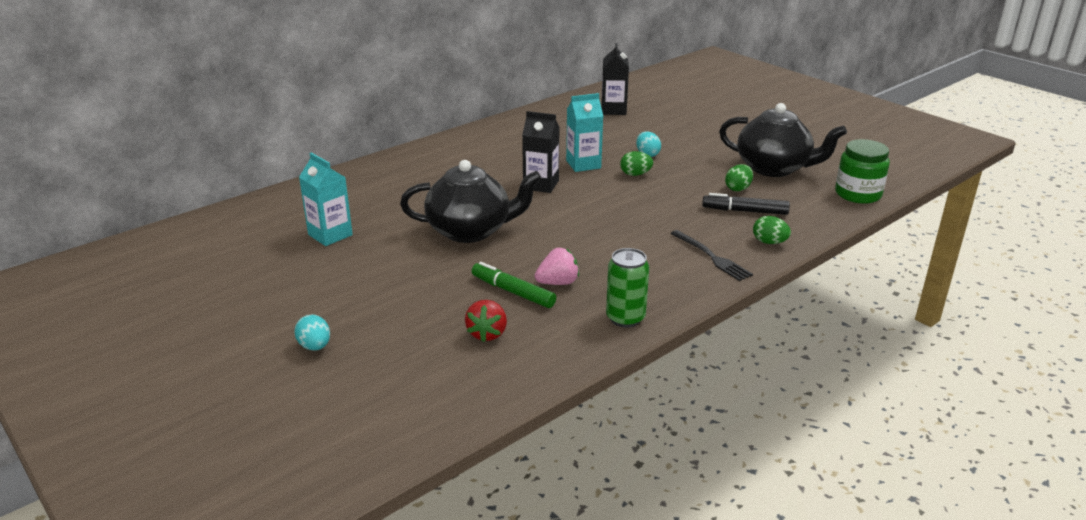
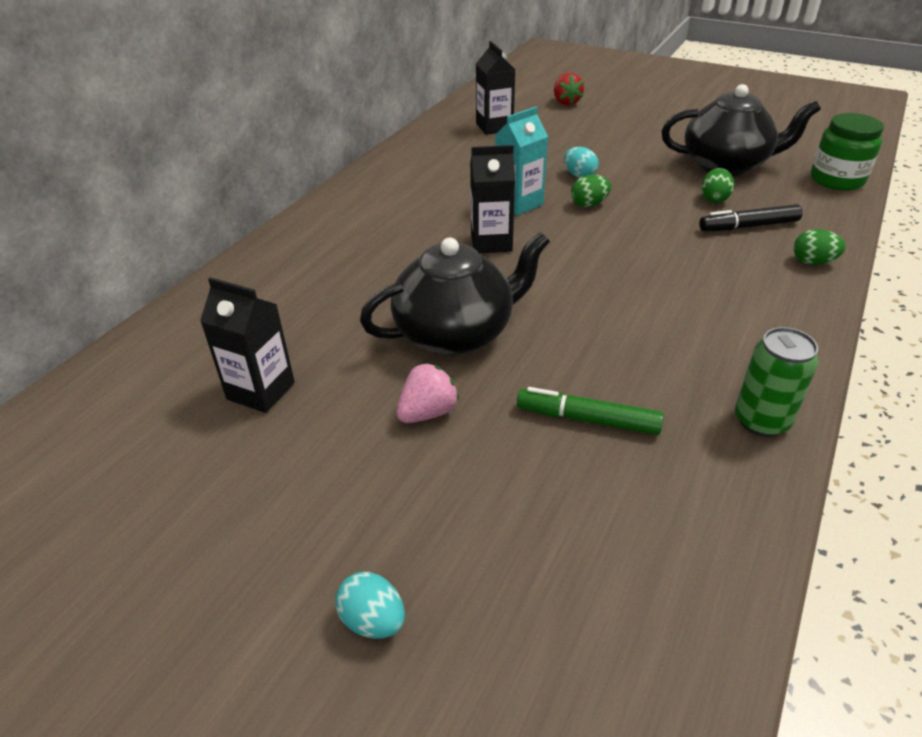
camera: 20 degrees left, 10 degrees up
turquoise carton [299,153,353,246] -> black carton [200,277,295,413]
red strawberry [465,300,507,342] -> red strawberry moved to [554,73,584,106]
pink strawberry [535,248,579,285] -> pink strawberry moved to [396,363,459,423]
black fork [670,230,753,281] -> none

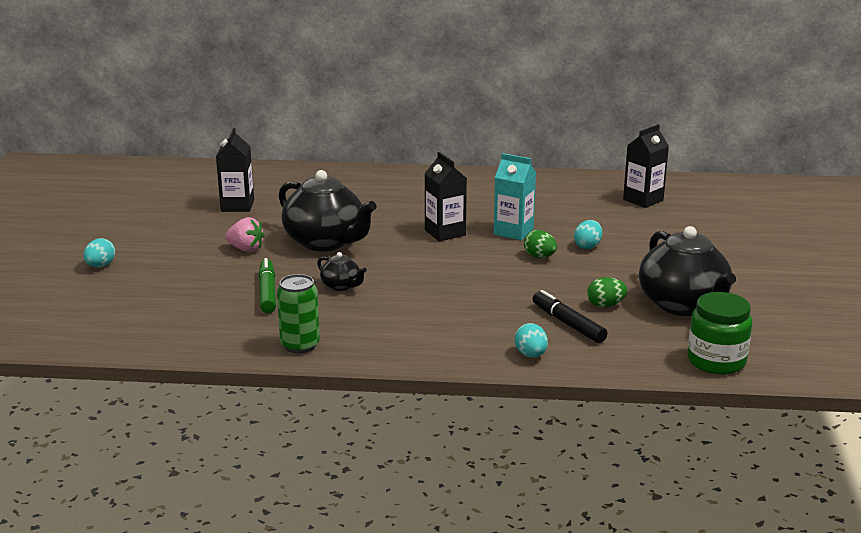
camera: 65 degrees right, 15 degrees down
red strawberry [554,73,584,106] -> none
green egg [793,229,845,265] -> turquoise egg [515,323,548,358]
none -> black teapot [317,252,367,291]

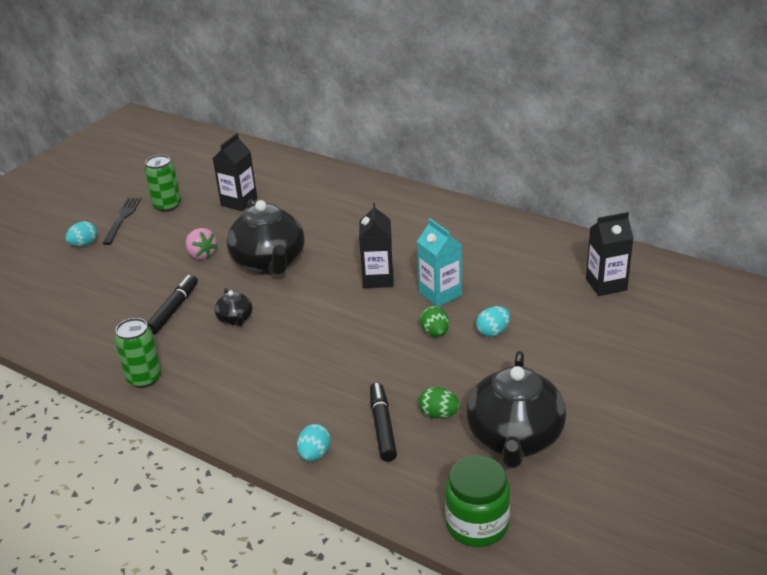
camera: 30 degrees right, 10 degrees up
green marker [258,258,276,313] -> black marker [147,275,198,334]
none -> black fork [102,198,141,245]
none -> green can [144,155,181,212]

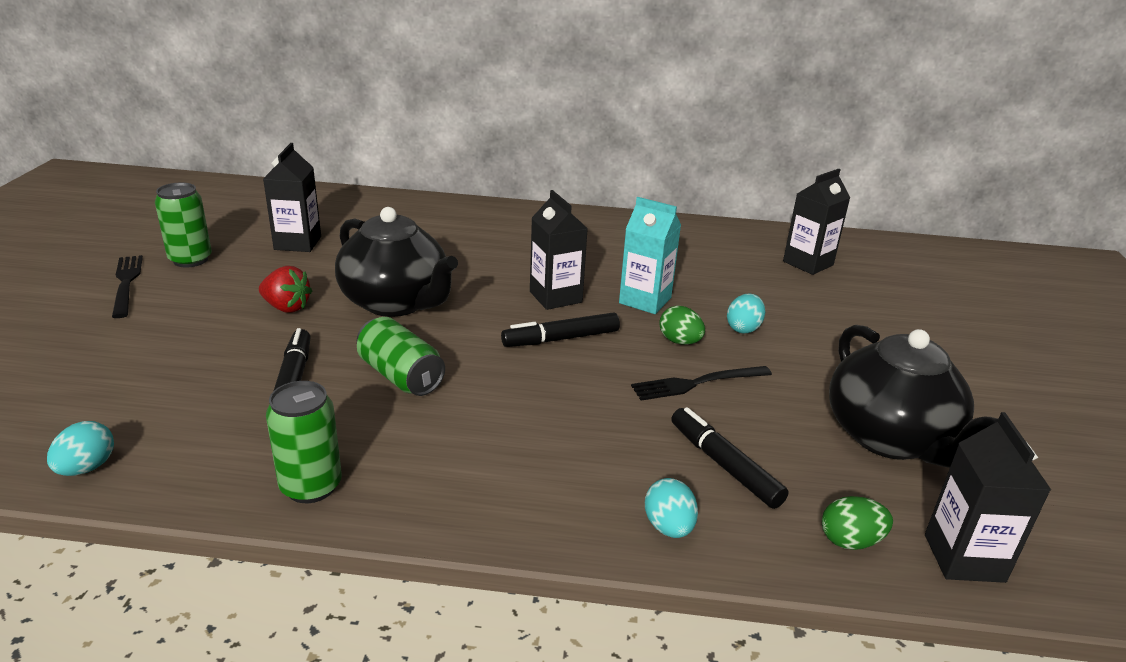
camera: 30 degrees left, 5 degrees down
turquoise egg [66,221,97,247] -> turquoise egg moved to [47,421,114,476]
pink strawberry [186,228,218,259] -> red strawberry [259,266,312,313]
black teapot [215,288,252,326] -> green can [357,317,445,396]
green egg [419,387,460,419] -> green egg moved to [822,496,893,550]
green jar [445,456,510,547] -> black carton [925,412,1051,583]
none -> black marker [501,312,620,347]
none -> black fork [631,366,772,401]

